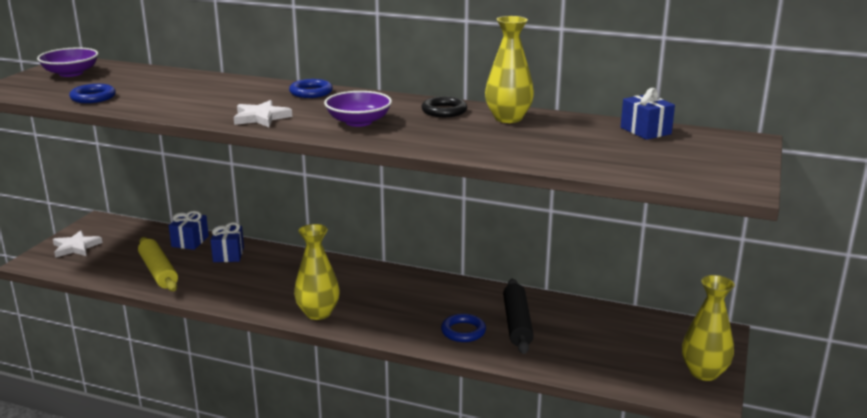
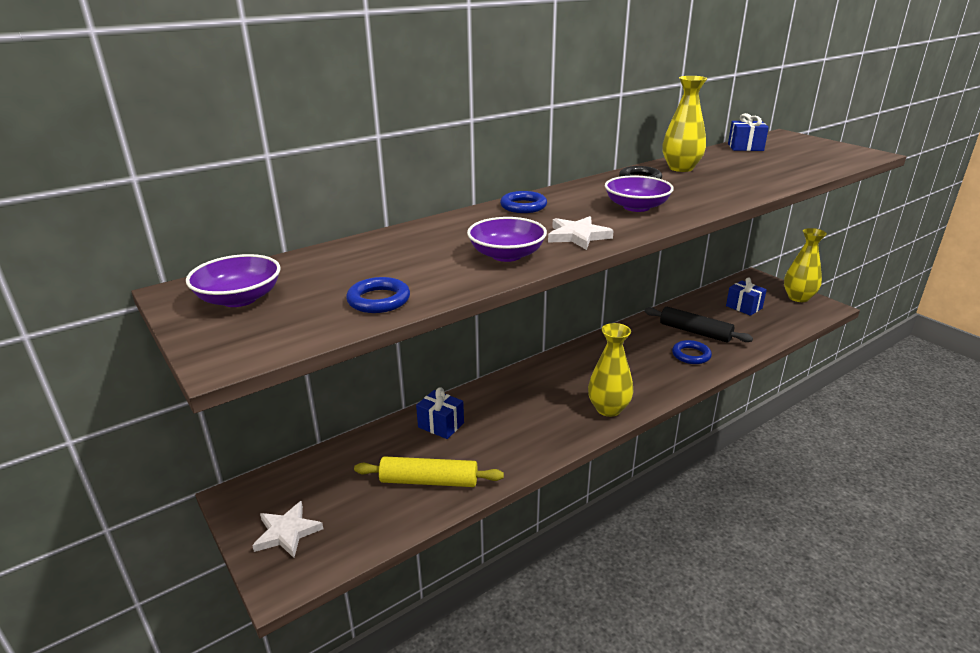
camera: 55 degrees left, 5 degrees up
blue gift [169,211,209,250] -> blue gift moved to [726,278,767,316]
none -> purple bowl [467,217,547,262]

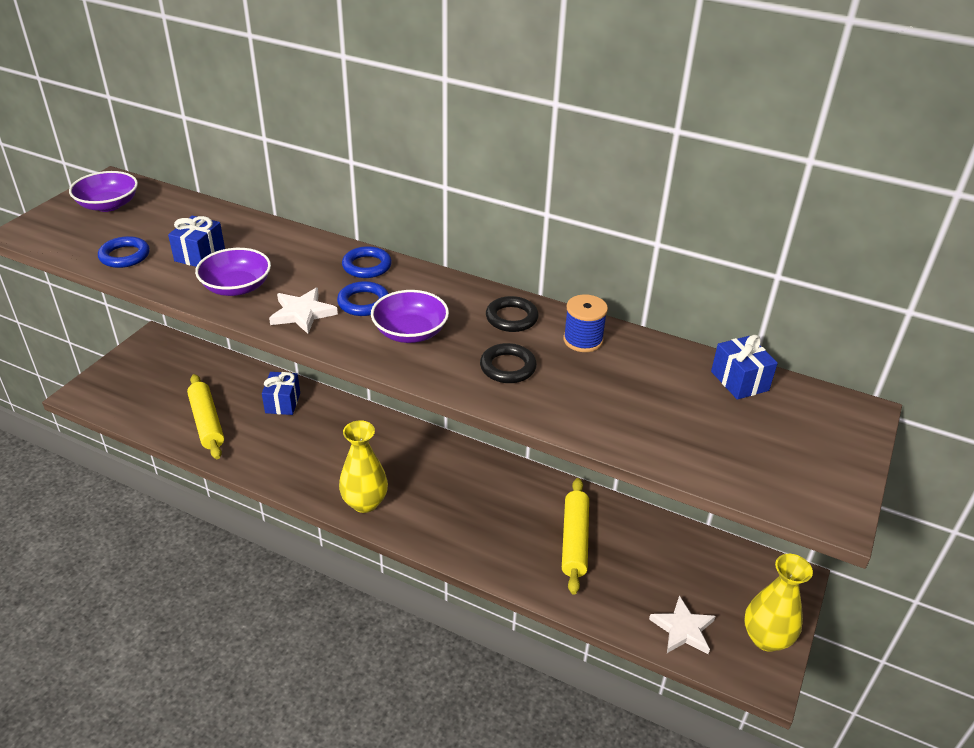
camera: 60 degrees right, 10 degrees up
white star [252,501,323,558] -> white star moved to [649,596,715,654]
black rolling pin [644,307,753,343] -> yellow rolling pin [562,478,589,595]
yellow vase [662,76,707,172] -> blue spool [563,294,608,352]
blue ring [672,340,712,364] -> blue ring moved to [337,281,389,316]
blue gift [726,278,767,316] -> blue gift moved to [168,216,225,267]
none -> black ring [480,343,537,383]

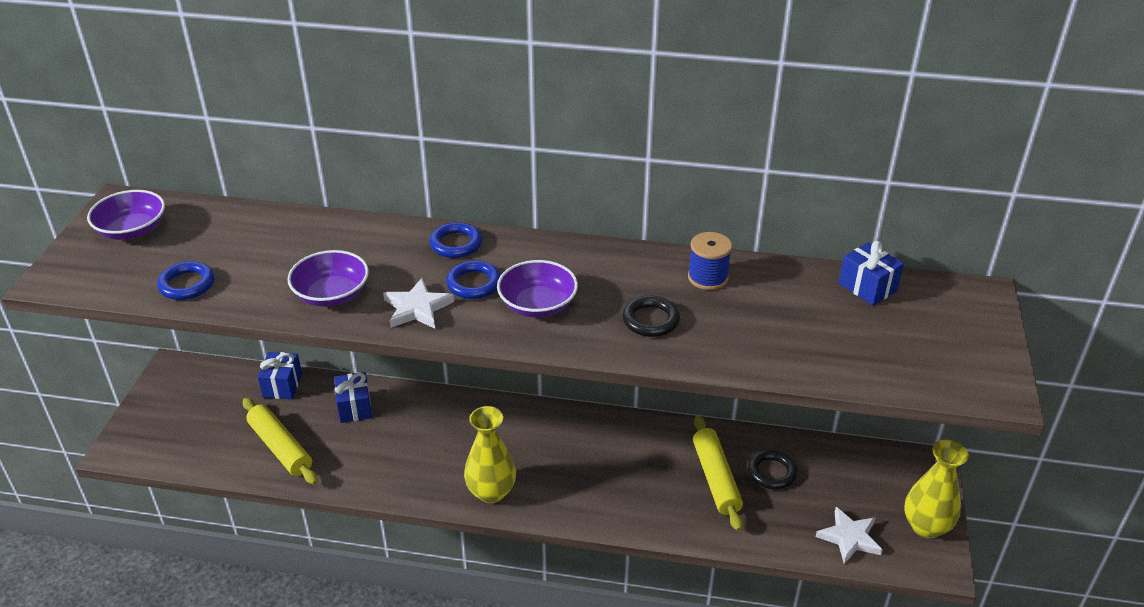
camera: 15 degrees left, 0 degrees up
blue gift [168,216,225,267] -> blue gift moved to [258,352,302,399]
black ring [486,296,539,332] -> black ring moved to [748,450,797,489]

